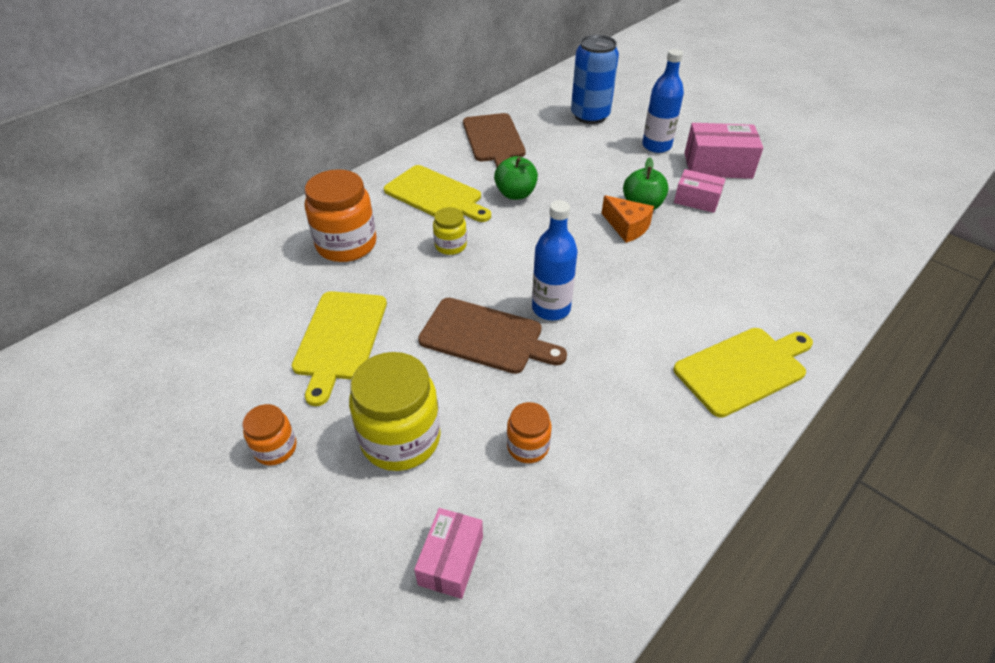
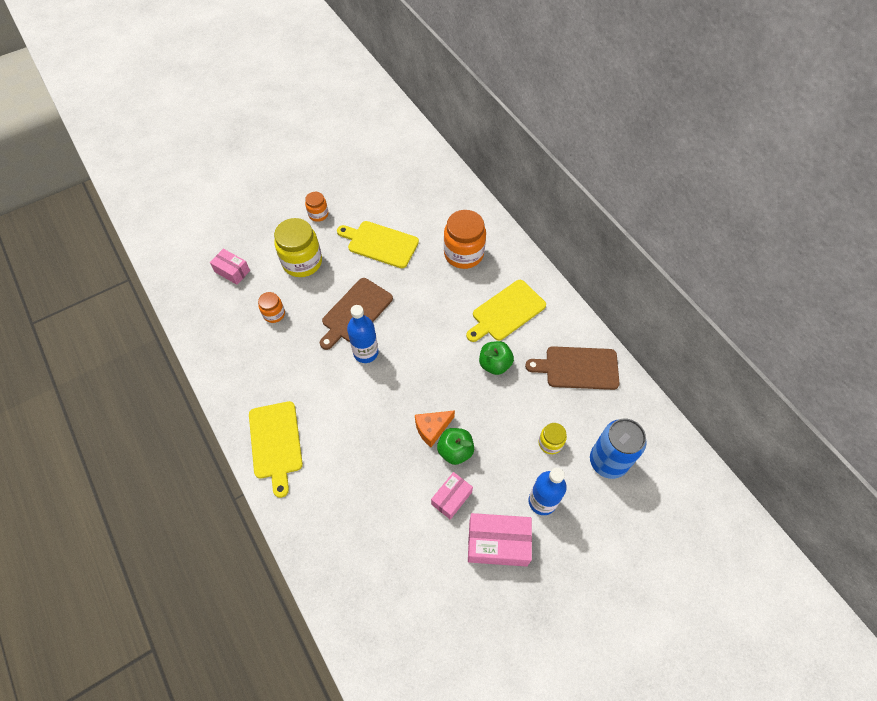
camera: 105 degrees right, 15 degrees up
yellow jar [433,207,467,255] -> yellow jar moved to [538,423,567,454]
pink box [685,123,763,179] -> pink box turned 75 degrees clockwise [468,513,532,567]

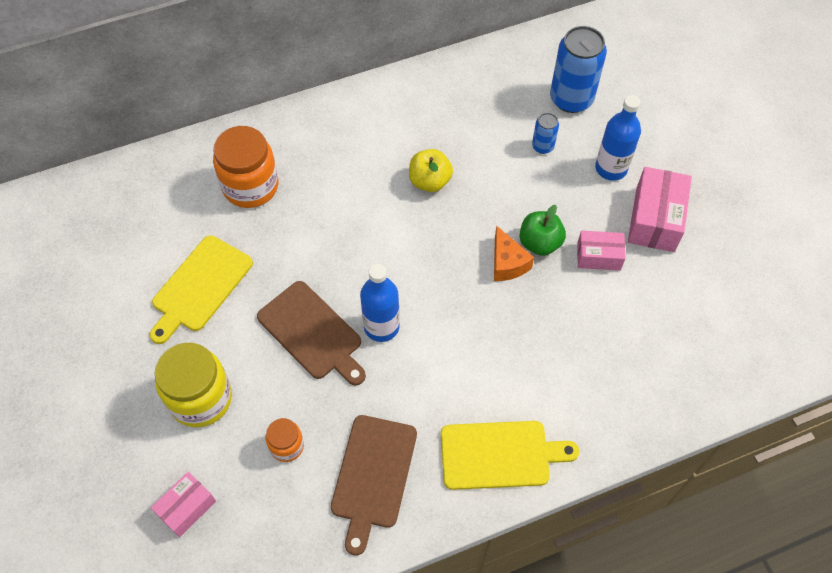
camera: 80 degrees left, 0 degrees up
orange jar [305,192,328,222] -> none
pink box [431,472,473,520] -> pink box turned 45 degrees counterclockwise [577,231,626,271]
yellow cutting board [466,280,546,342] -> none
green apple [479,341,514,375] -> yellow apple [409,149,453,192]
brown cutting board [525,346,620,390] -> brown cutting board moved to [331,415,417,556]
yellow jar [538,423,567,454] -> blue can [532,113,559,154]

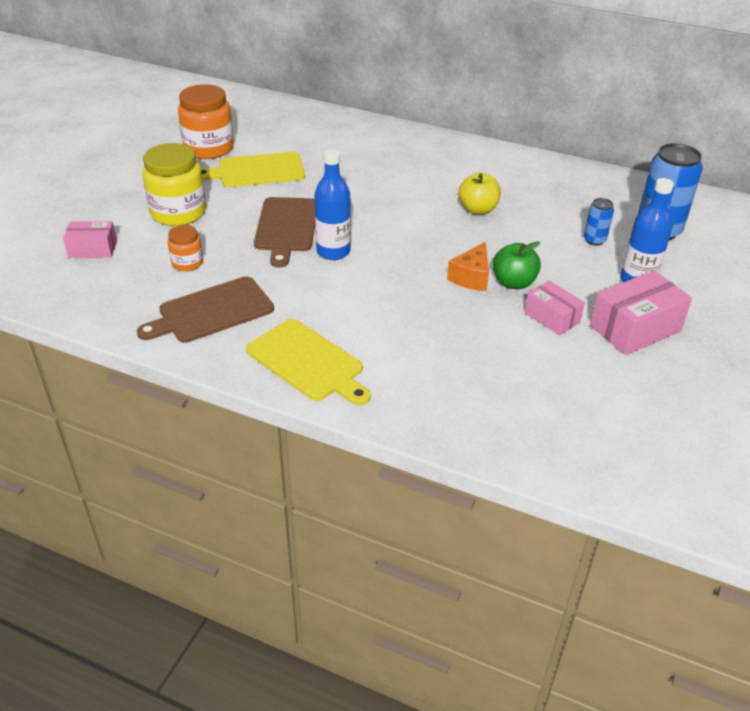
camera: 45 degrees right, 20 degrees down
orange jar [213,126,278,208] -> orange jar moved to [178,84,234,159]

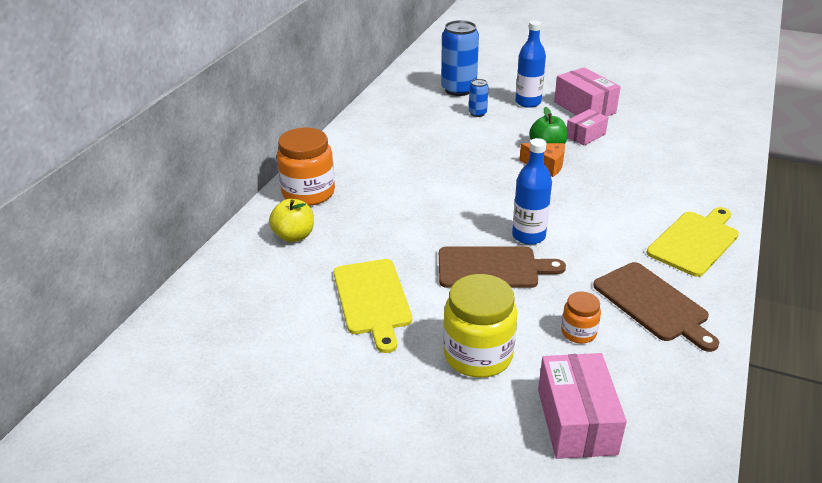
camera: 90 degrees left, 5 degrees down
pink box [63,221,117,258] -> pink box [538,353,627,459], size x1.61
orange jar [178,84,234,159] -> orange jar moved to [277,128,335,206]
yellow apple [458,173,501,215] -> yellow apple moved to [269,199,314,242]

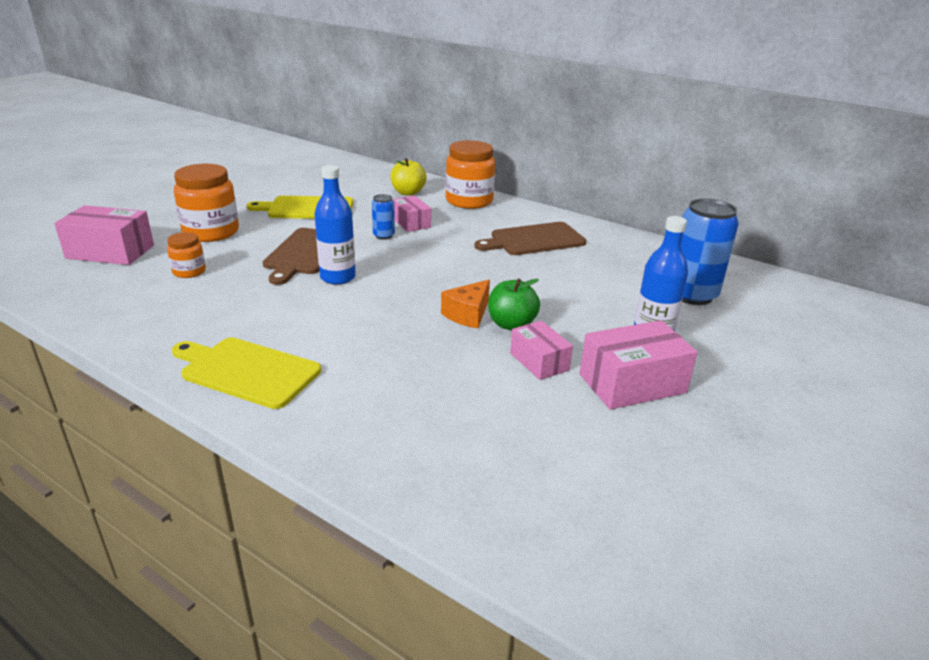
camera: 100 degrees right, 5 degrees down
yellow jar [443,274,518,378] -> orange jar [174,164,239,242]
blue can [469,79,488,117] -> blue can moved to [372,194,395,239]
brown cutting board [593,262,719,352] -> brown cutting board moved to [474,222,586,255]
yellow cutting board [646,207,739,277] -> yellow cutting board turned 150 degrees clockwise [172,337,321,409]
none -> pink box [393,196,431,232]

